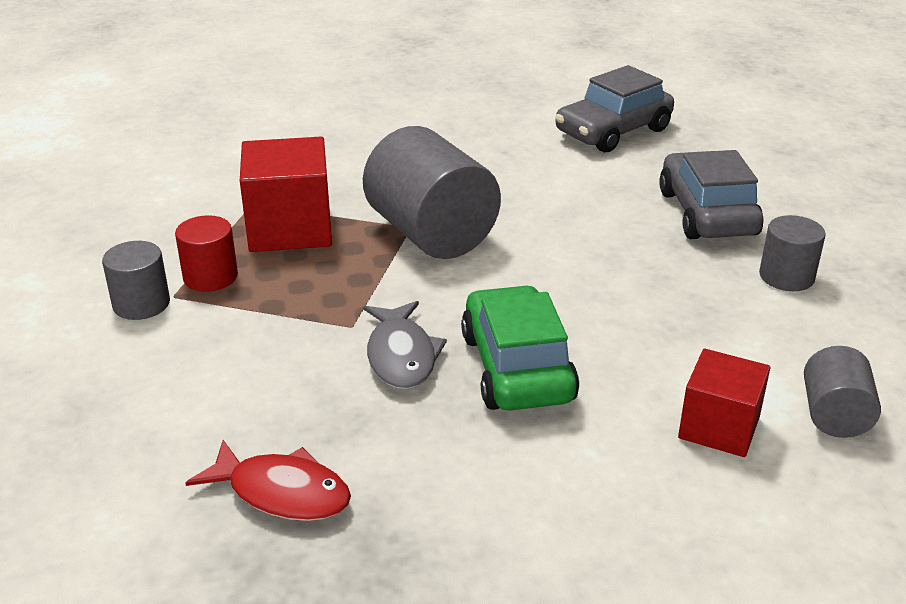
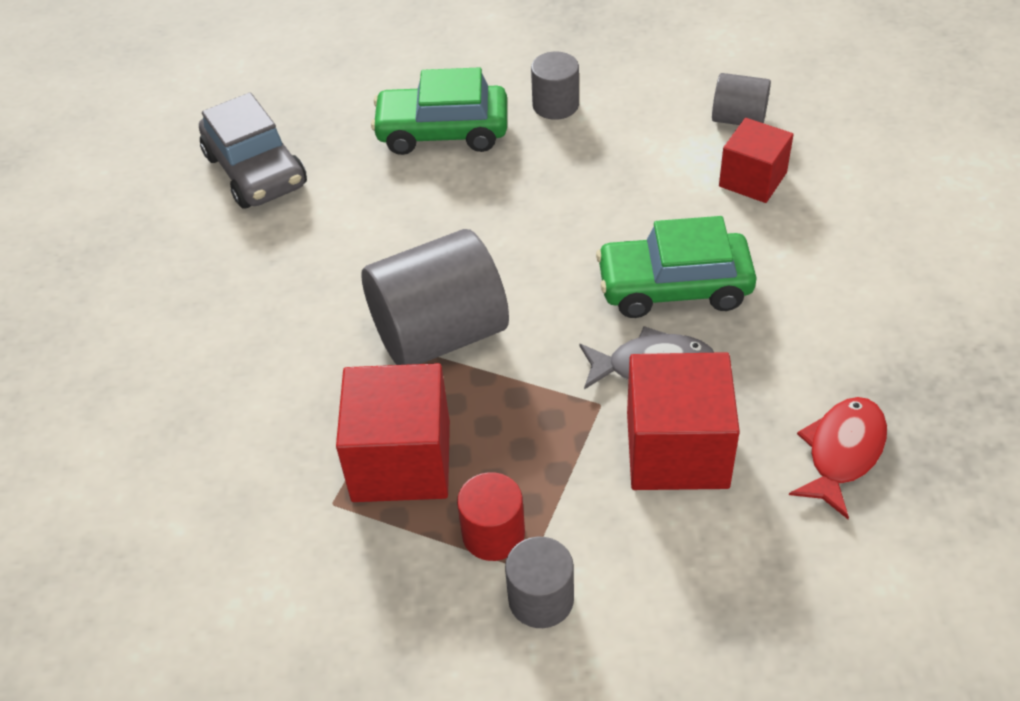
camera: 80 degrees left, 15 degrees up
grey car [659,150,764,239] -> green car [371,67,507,155]
none -> red cube [627,352,740,490]

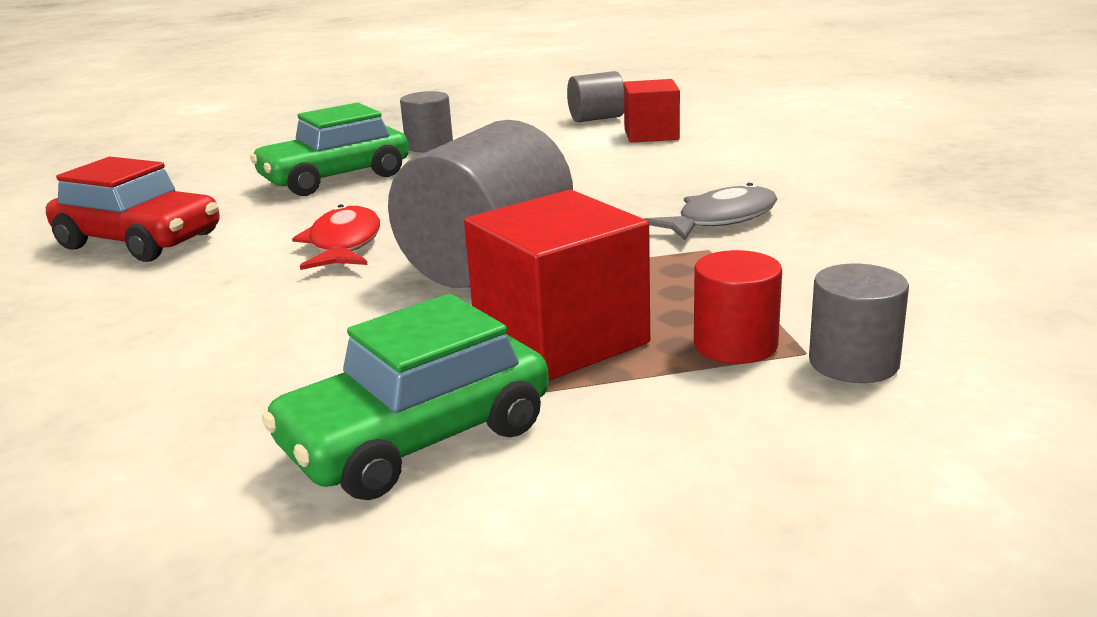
camera: 35 degrees left, 25 degrees down
grey car [199,92,307,209] -> red car [46,157,220,262]
green car [596,216,757,318] -> green car moved to [262,294,549,500]
red cube [627,352,740,490] -> none
red fish [789,397,887,519] -> red fish moved to [292,204,380,270]

